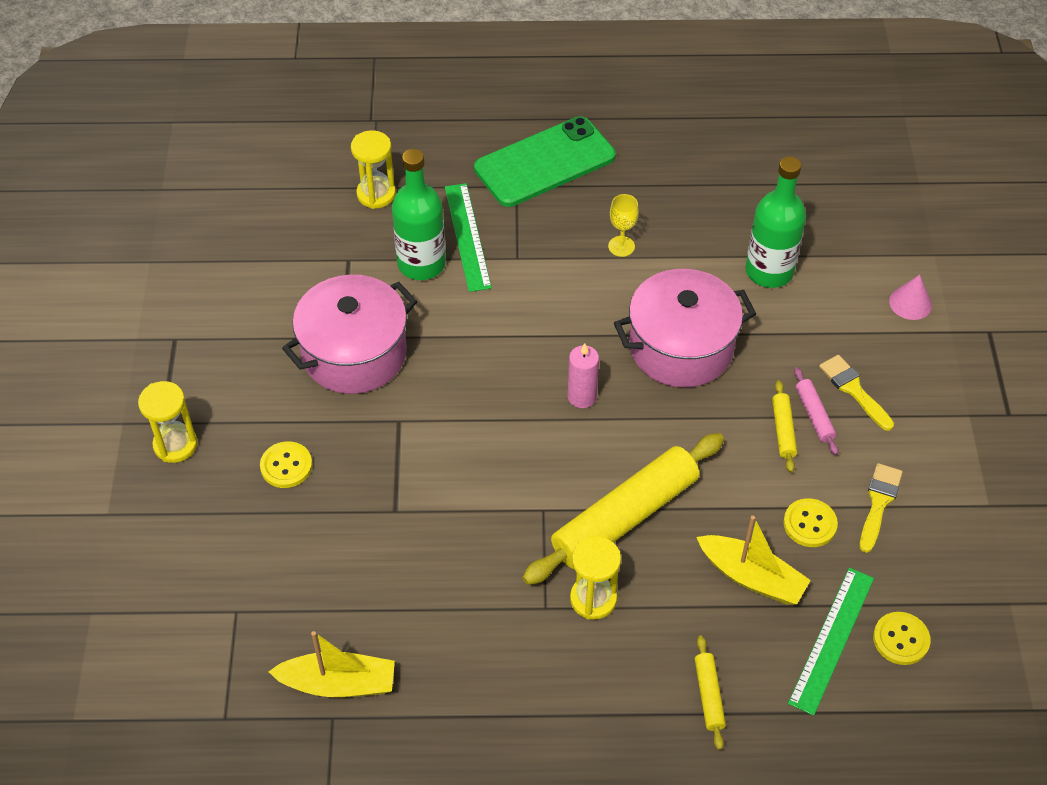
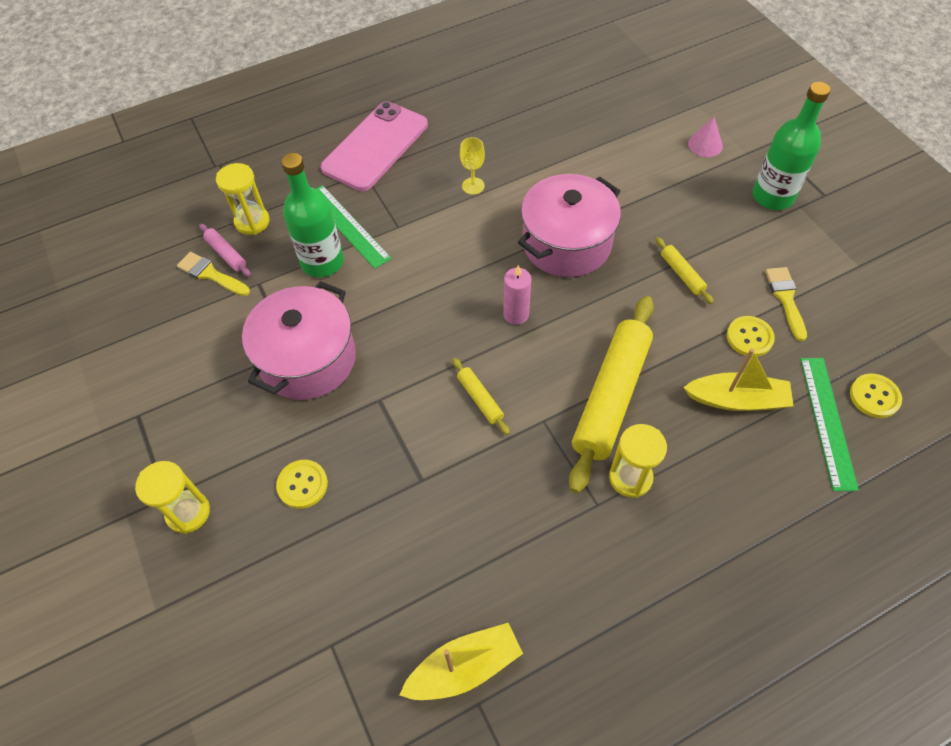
camera: 25 degrees left, 5 degrees up
green phone [474,116,616,207] -> pink phone [321,101,428,191]
yellow rolling pin [695,636,726,750] -> yellow rolling pin moved to [452,358,510,435]
green bottle [746,157,806,288] -> green bottle moved to [753,82,831,210]
pink rolling pin [794,367,839,455] -> pink rolling pin moved to [199,224,251,277]
yellow brush [819,355,894,431] -> yellow brush moved to [177,252,250,296]

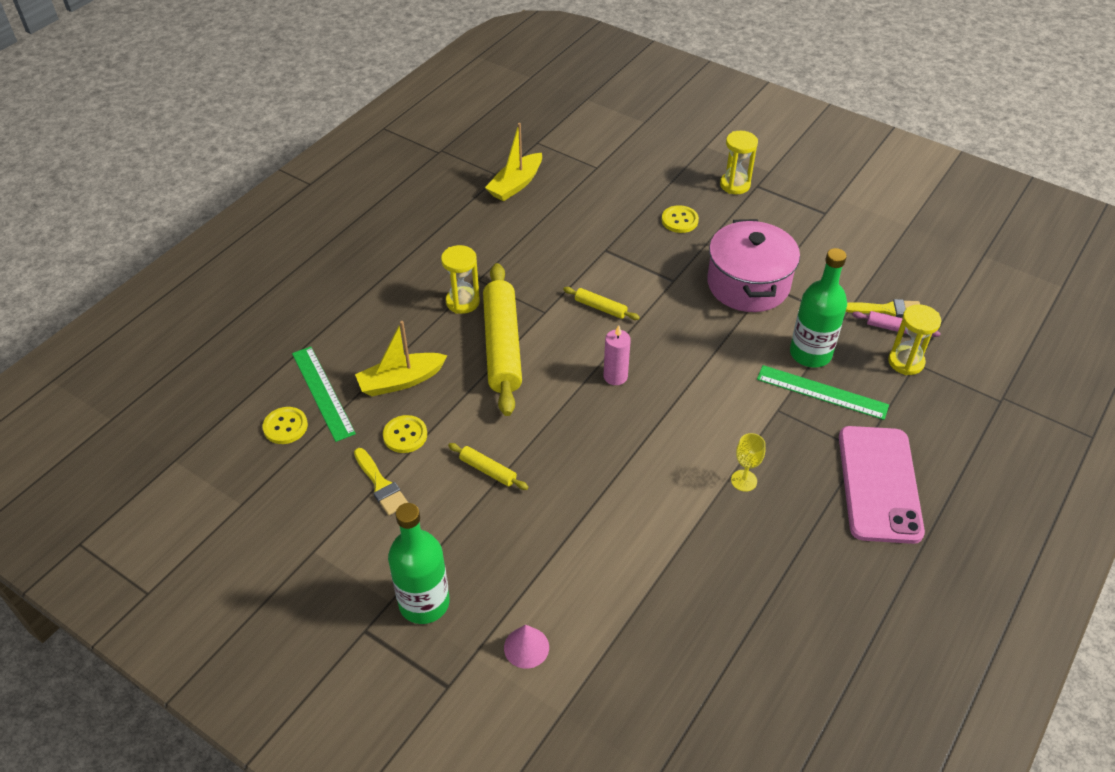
camera: 150 degrees right, 10 degrees down
pink pot [518,174,621,277] -> none

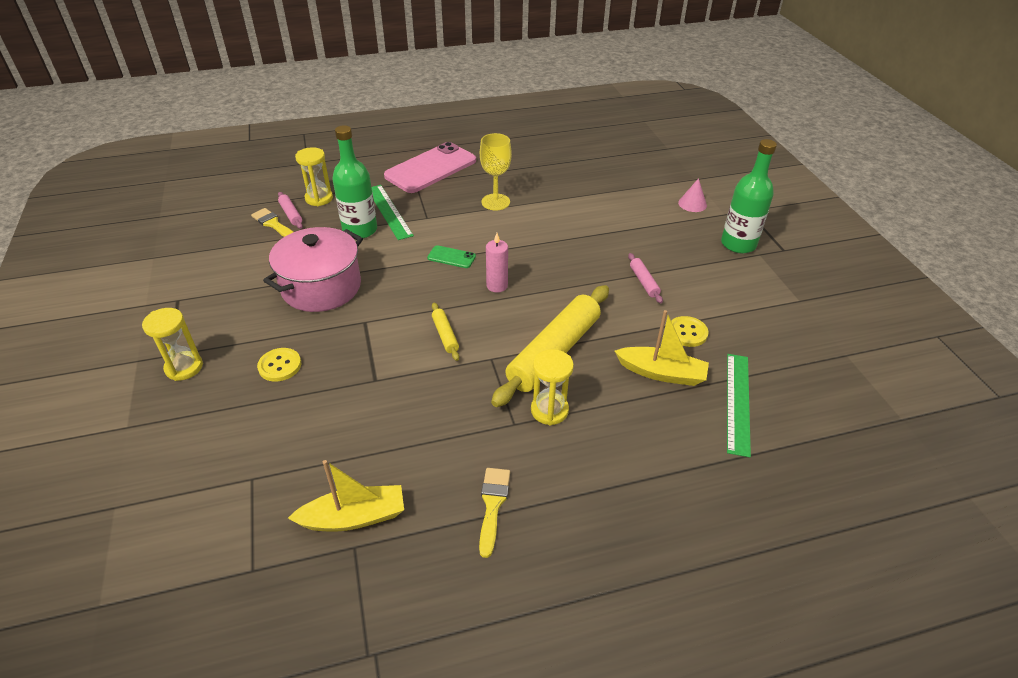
camera: 140 degrees left, 5 degrees down
yellow button [263,407,308,444] -> none
yellow brush [354,448,408,515] -> yellow brush moved to [479,468,510,558]
yellow rolling pin [448,443,528,490] -> pink rolling pin [628,253,663,304]
yellow goblet [731,433,766,492] -> yellow goblet [480,133,512,210], size x1.57
none -> green phone [427,245,476,268]

